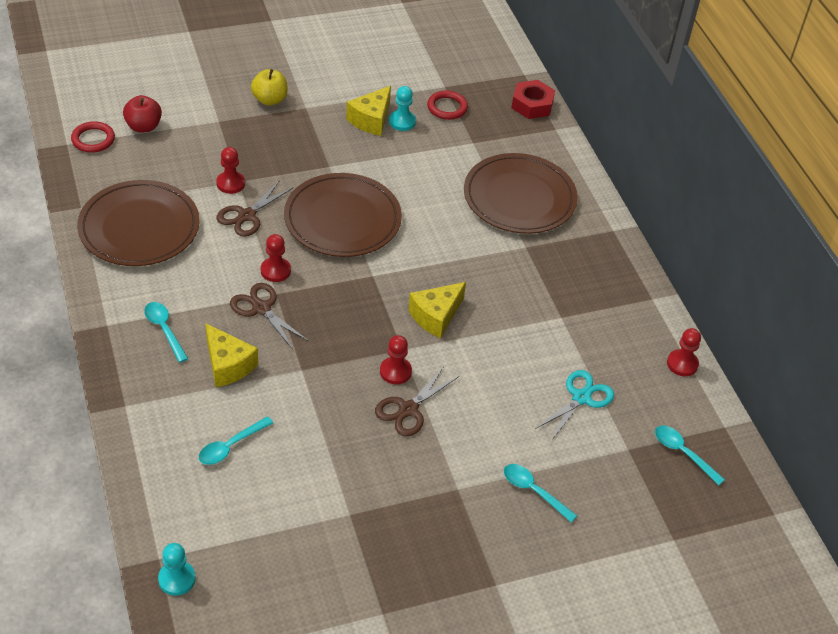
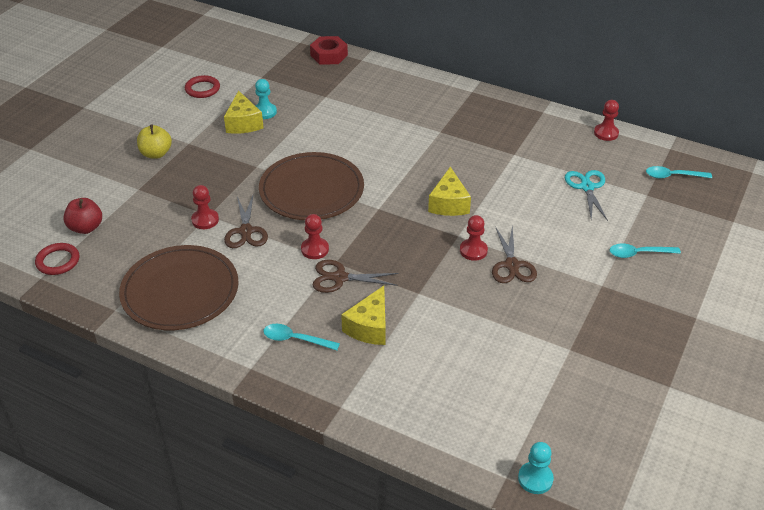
camera: 40 degrees left, 5 degrees down
turquoise spoon [199,416,273,465] -> none
yellow cheese [205,323,258,387] -> yellow cheese turned 105 degrees clockwise [341,286,386,345]
red ring [427,90,468,120] -> red ring moved to [185,75,220,98]
brown plate [464,153,578,234] -> none

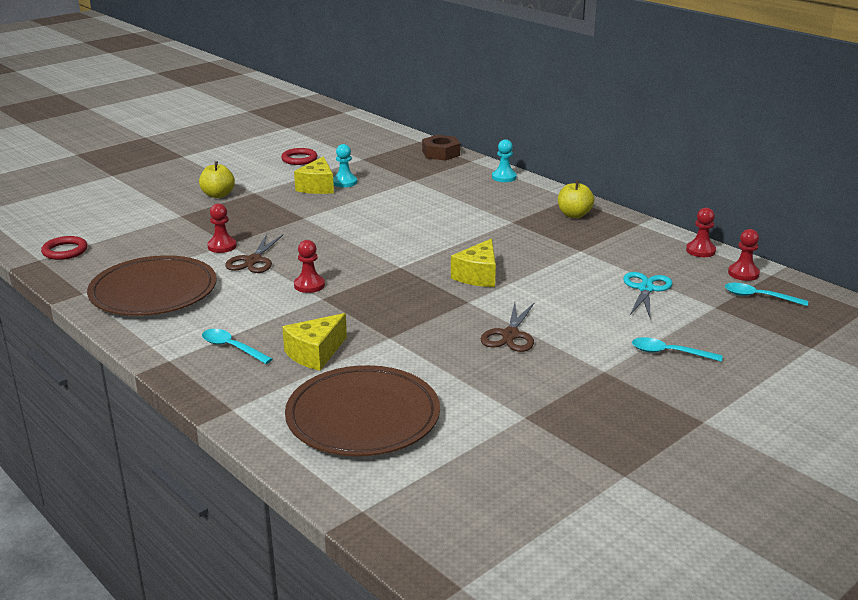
camera: 20 degrees right, 15 degrees down
red apple [63,198,102,234] -> none
brown plate [259,152,364,220] -> brown plate moved to [285,365,440,456]
red nut [310,36,348,65] -> brown nut [422,135,460,161]
brown scissors [312,260,399,293] -> none
red pawn [460,215,488,261] -> red pawn moved to [728,229,760,281]
turquoise pawn [518,442,554,494] -> turquoise pawn moved to [492,139,517,182]
none -> yellow apple [558,180,594,218]

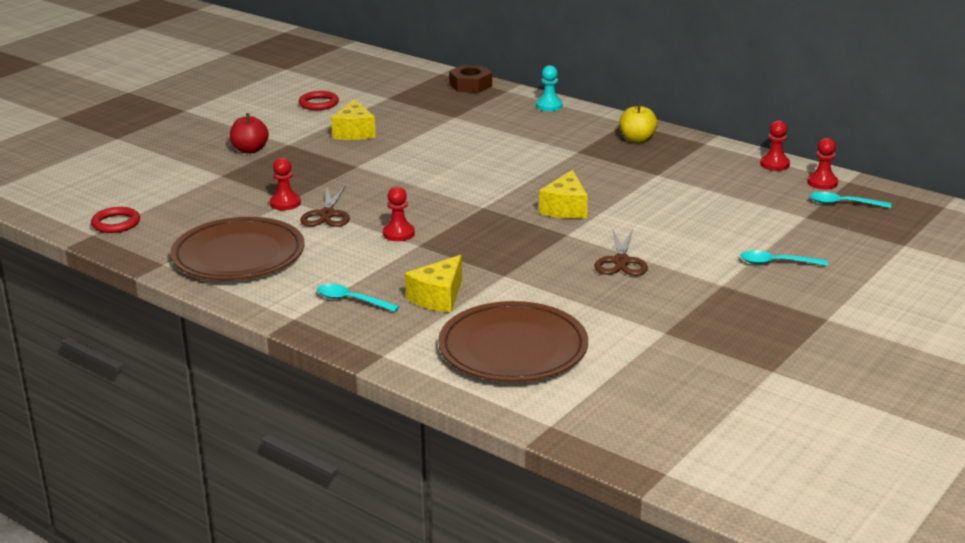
camera: 10 degrees left, 0 degrees up
yellow apple [199,161,235,198] -> red apple [230,113,269,153]
turquoise pawn [333,144,357,187] -> none
turquoise scissors [623,272,672,319] -> none

